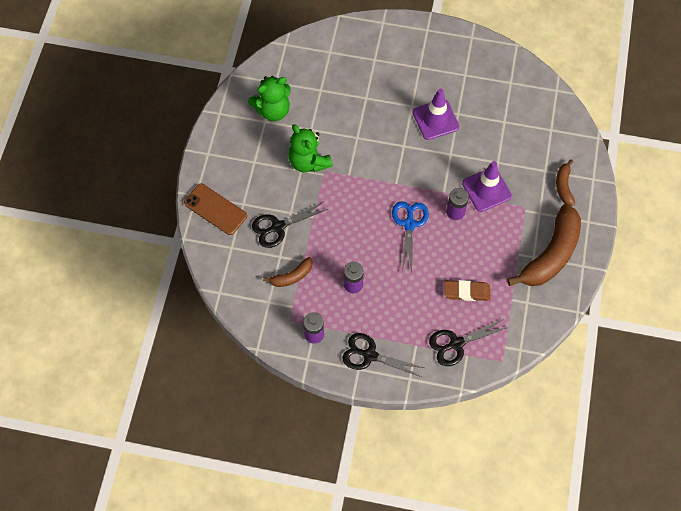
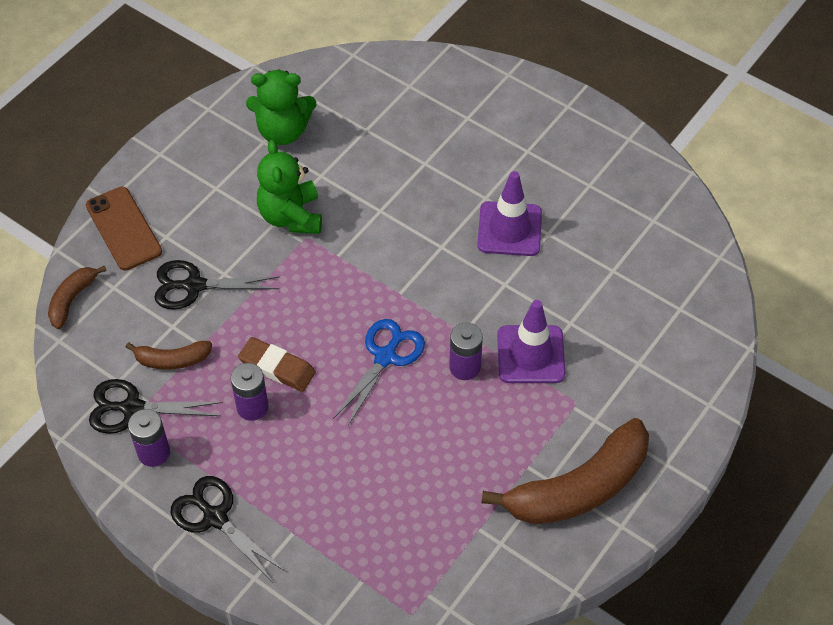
camera: 25 degrees right, 10 degrees down
black scissors [429,318,508,366] -> black scissors moved to [89,379,223,434]
brown eraser [445,280,490,301] -> brown eraser moved to [238,337,316,392]
brown banana [556,159,575,206] -> brown banana moved to [48,265,107,329]

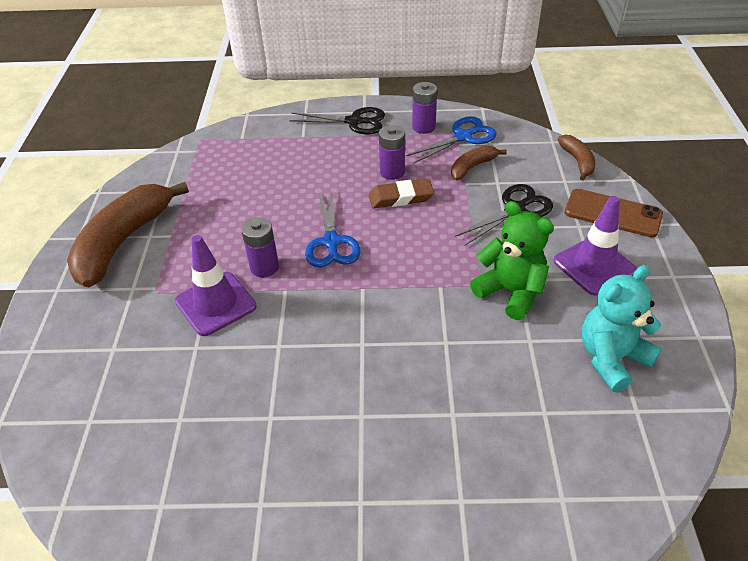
camera: 145 degrees right, 10 degrees down
black scissors [89,379,223,434] -> blue scissors [405,116,497,164]
green teddy bear [246,70,316,145] -> turquoise teddy bear [582,265,662,392]
purple traffic cone [477,171,542,256] -> purple traffic cone moved to [553,196,637,296]

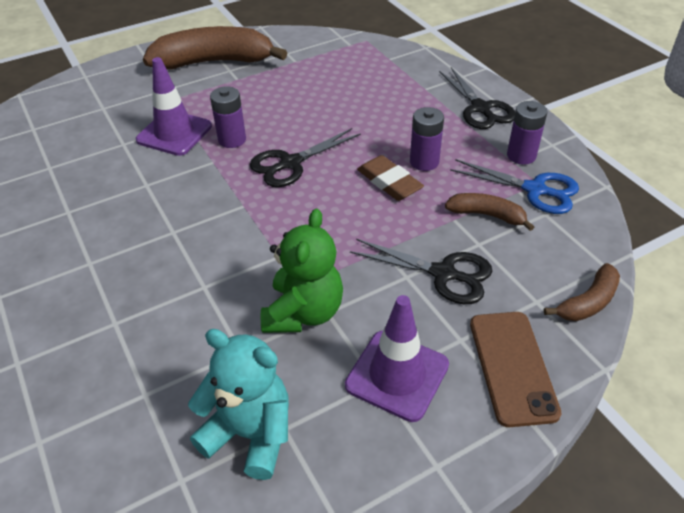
camera: 60 degrees right, 0 degrees up
blue scissors [305,192,361,267] -> black scissors [250,128,361,187]

